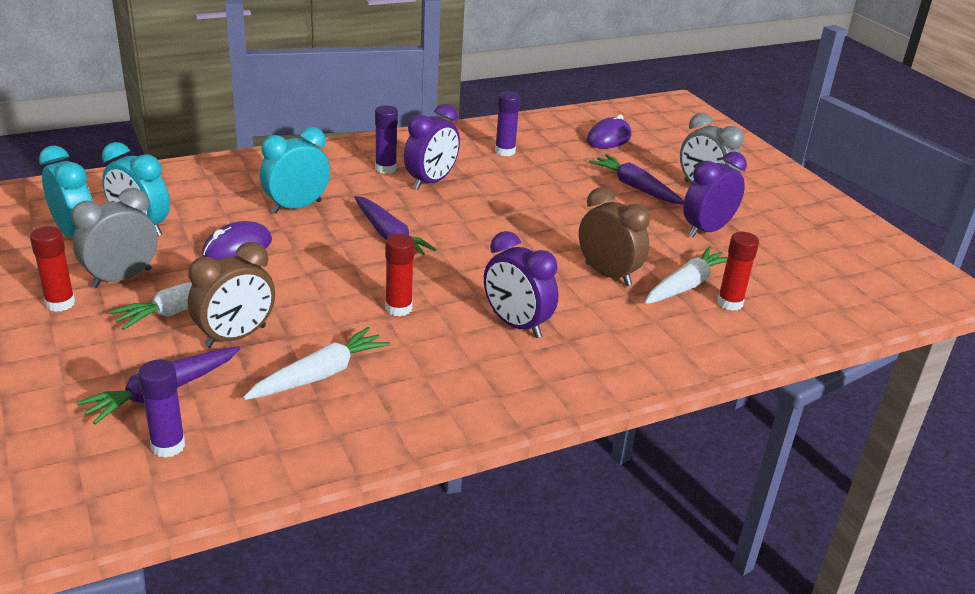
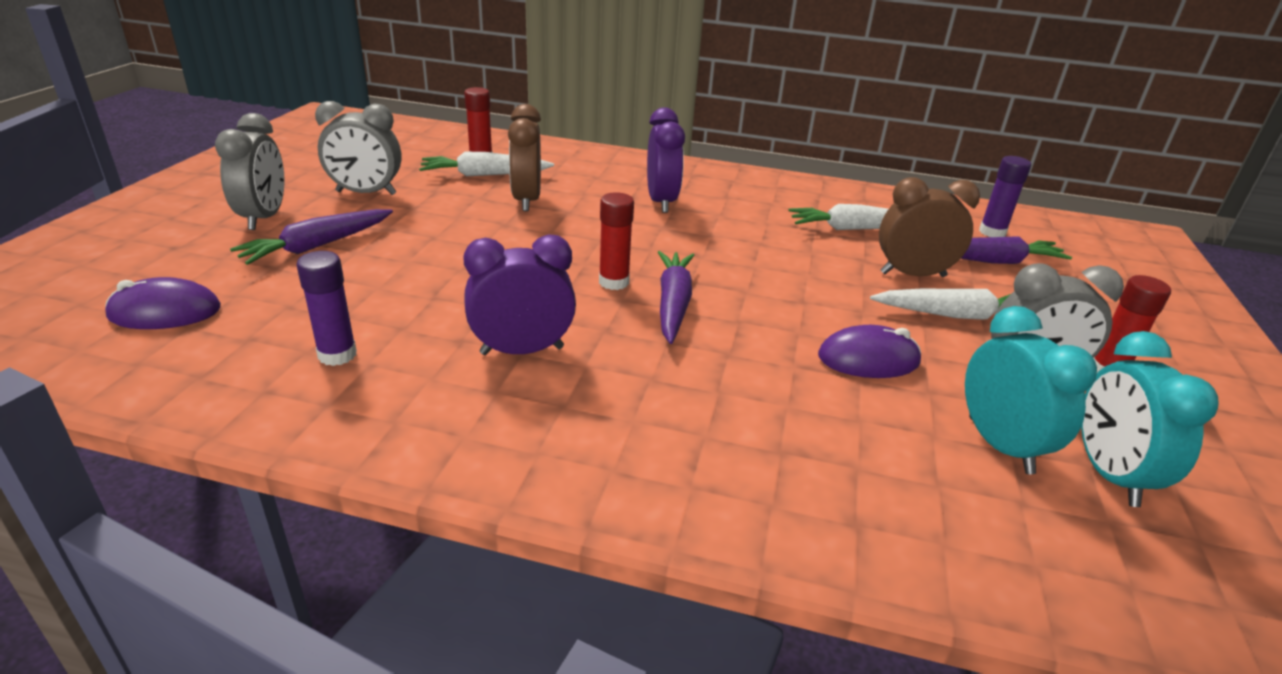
camera: 140 degrees left, 0 degrees up
turquoise clock [260,127,330,214] -> none
purple glue stick [375,105,398,174] -> none
red glue stick [385,234,415,316] -> red glue stick moved to [599,192,634,290]
purple carrot [589,154,684,205] -> purple carrot turned 45 degrees clockwise [230,209,393,265]
purple clock [683,151,747,237] -> grey clock [315,101,402,195]

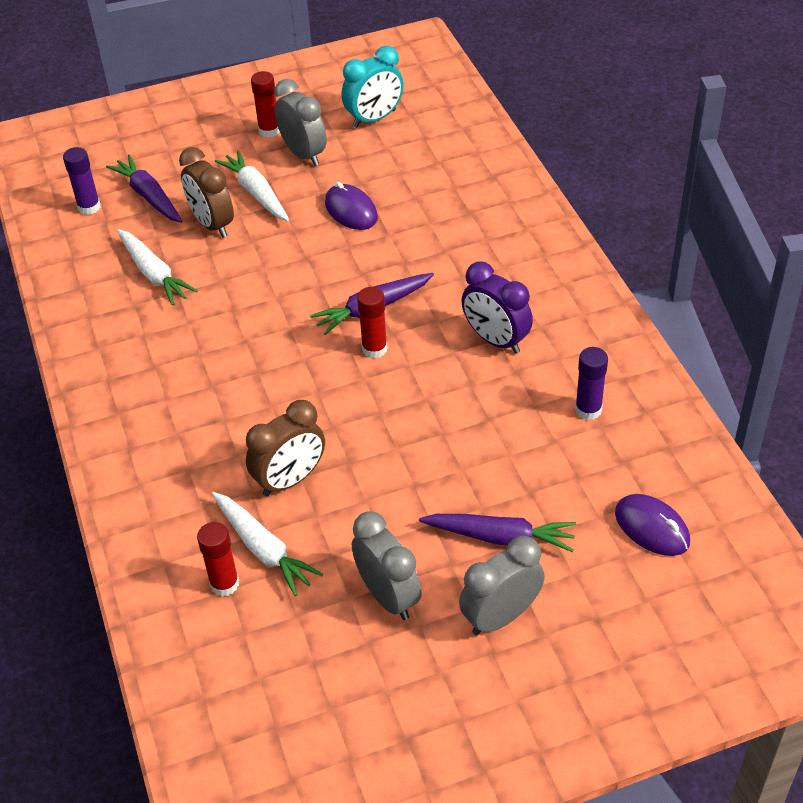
camera: 120 degrees left, 15 degrees up
purple clock [647,107,685,213] -> none
turquoise clock [965,306,1097,474] -> none

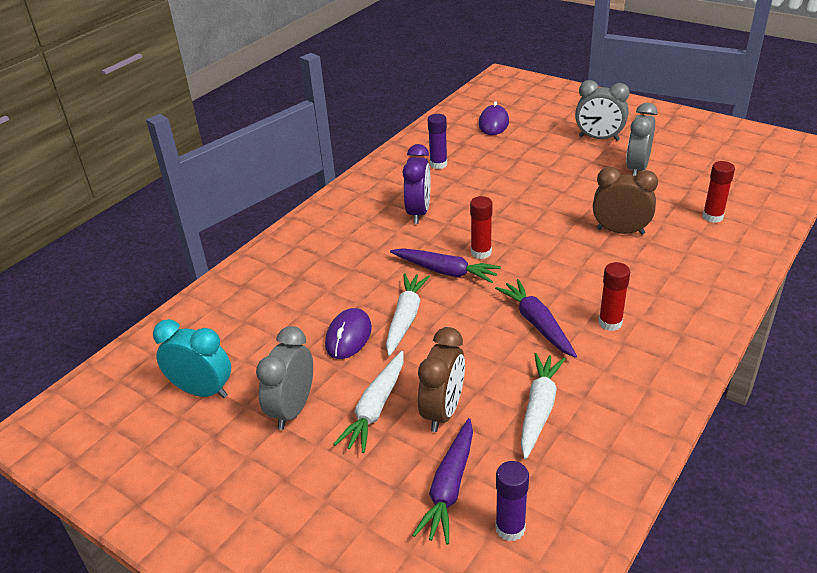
camera: 125 degrees left, 10 degrees down
white carrot [212,492,323,596] -> white carrot moved to [386,273,430,356]
red glue stick [251,71,280,138] -> red glue stick moved to [598,262,630,331]
purple carrot [419,514,576,552] -> purple carrot moved to [495,279,577,358]

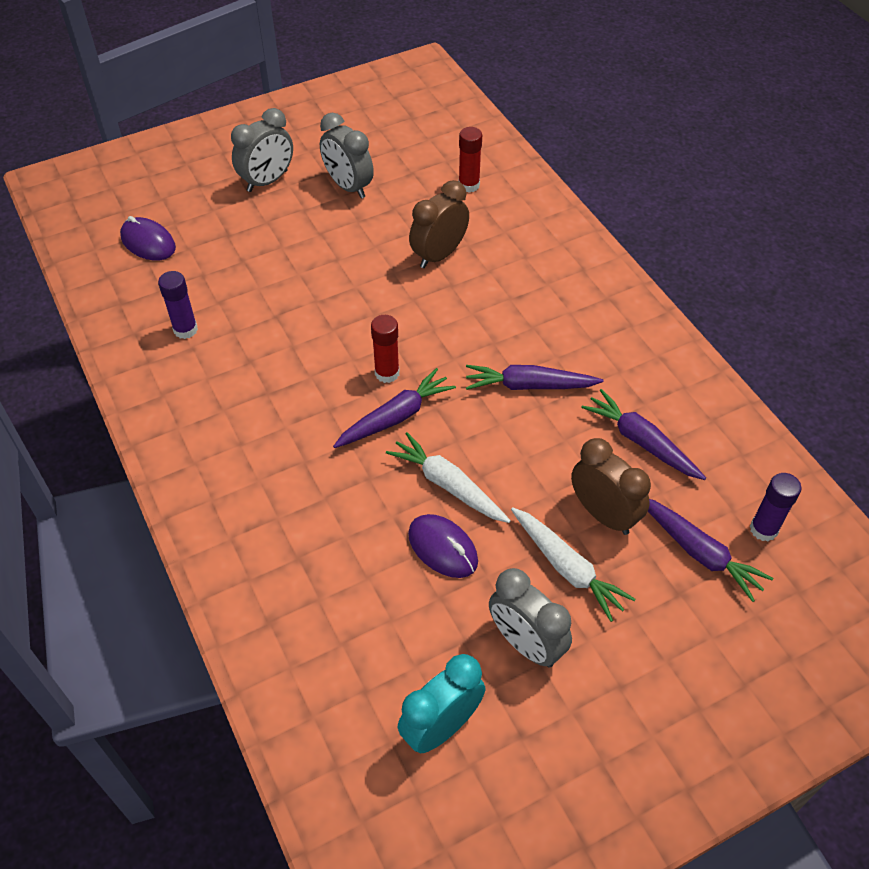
camera: 65 degrees left, 15 degrees up
purple clock [403,144,431,224] -> none
white carrot [521,353,565,459] -> purple carrot [581,389,706,480]
red glue stick [598,262,630,331] -> none

